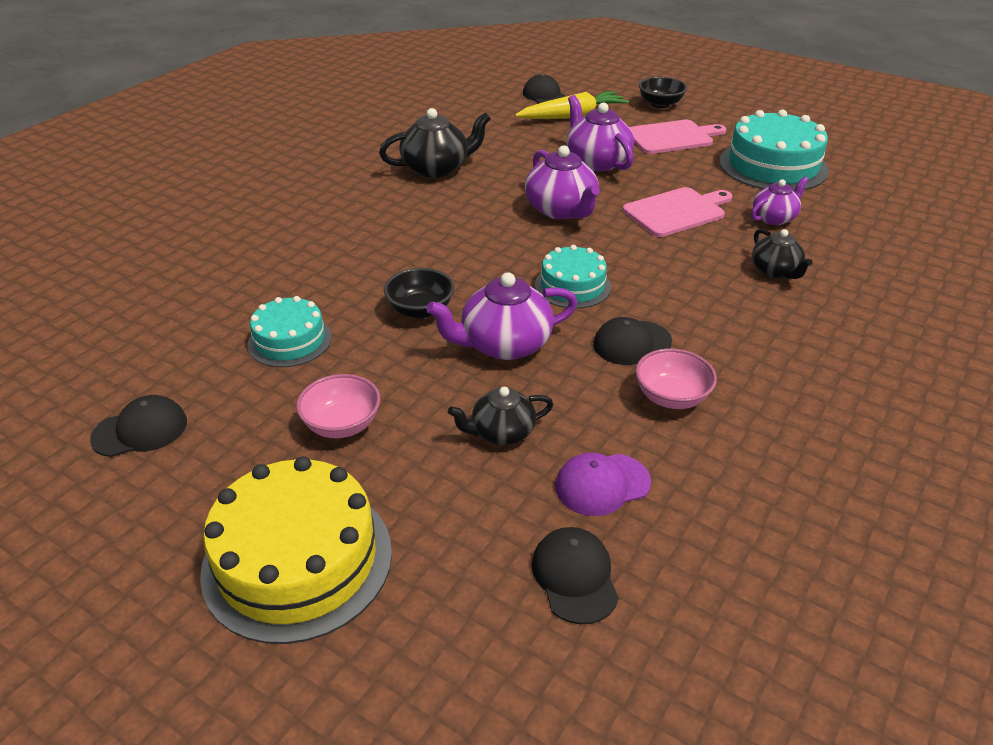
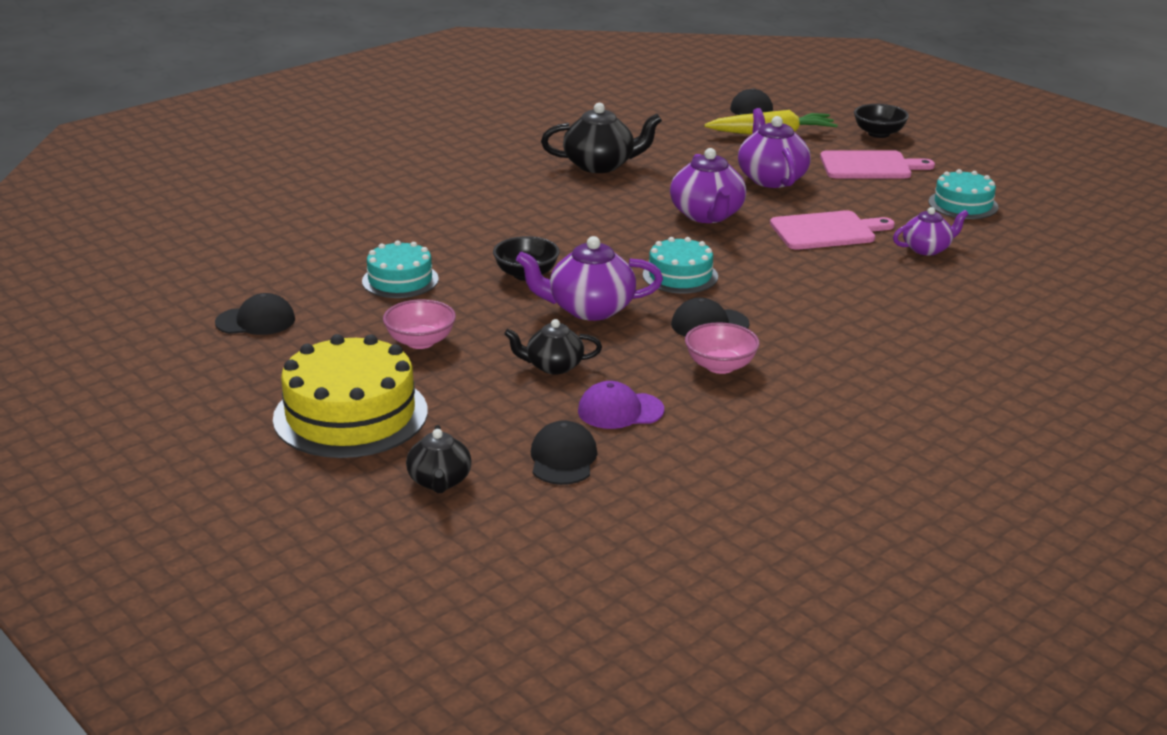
camera: 15 degrees right, 10 degrees down
turquoise cake [719,110,829,191] -> turquoise cake [929,169,998,219], size x0.58
black teapot [752,229,813,279] -> black teapot moved to [406,425,472,493]

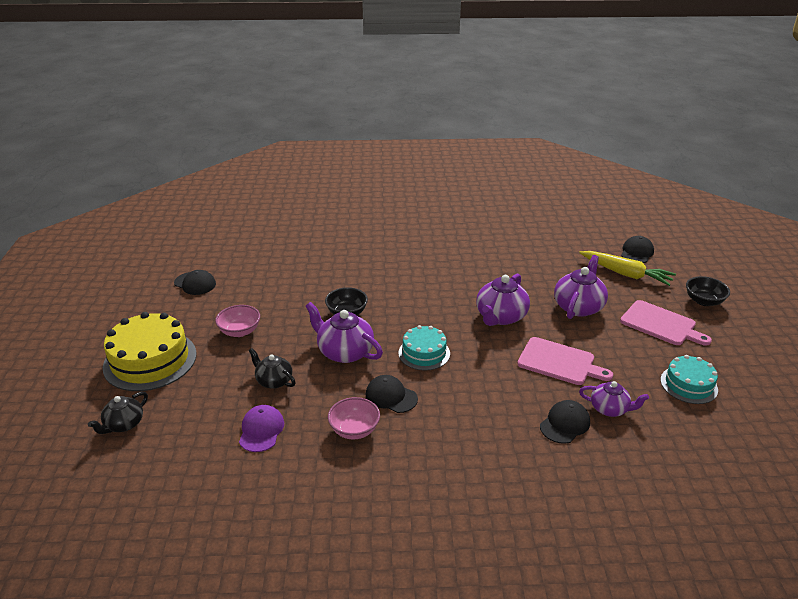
camera: 40 degrees right, 5 degrees up
turquoise cake [362,240,439,298] -> none
black cap [531,420,597,485] -> black cap moved to [540,400,590,444]
black teapot [541,103,662,173] -> none
purple cap [578,381,664,429] -> purple cap turned 60 degrees clockwise [239,405,284,452]

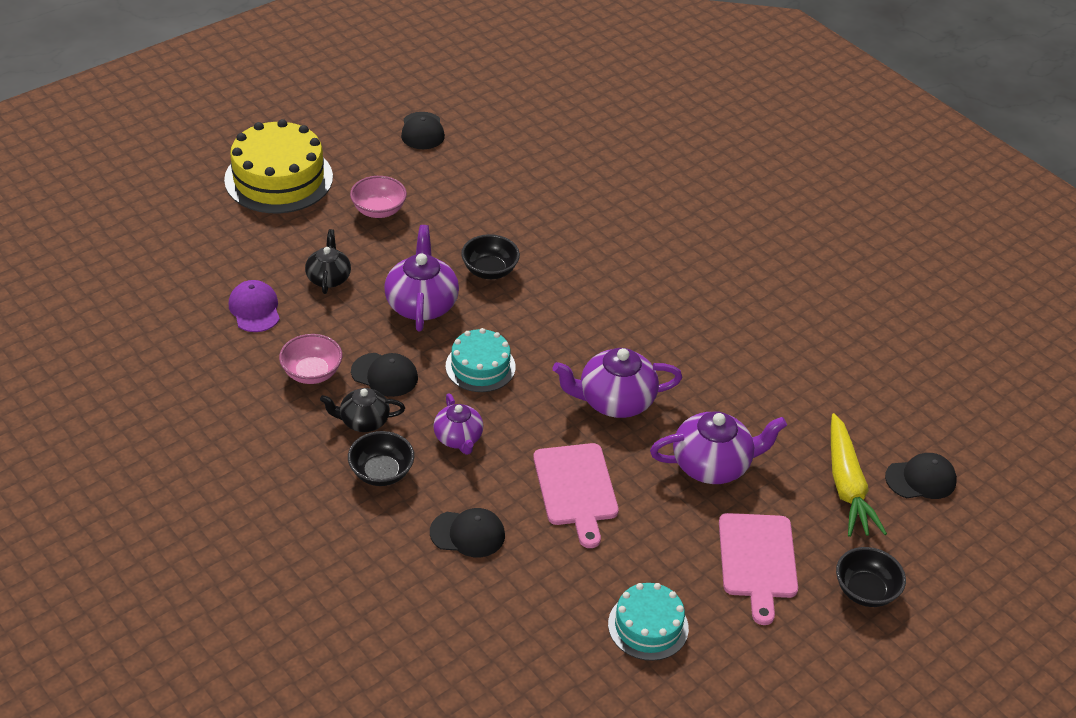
camera: 50 degrees right, 10 degrees up
black teapot [88,392,148,434] -> black teapot moved to [320,388,405,432]
purple cap [239,405,284,452] -> purple cap turned 75 degrees counterclockwise [229,280,280,332]
black cap [366,375,418,413] -> black cap turned 120 degrees clockwise [351,353,418,397]
purple teapot [579,381,649,417] -> purple teapot moved to [433,393,483,455]
none -> black bowl [348,431,414,486]

